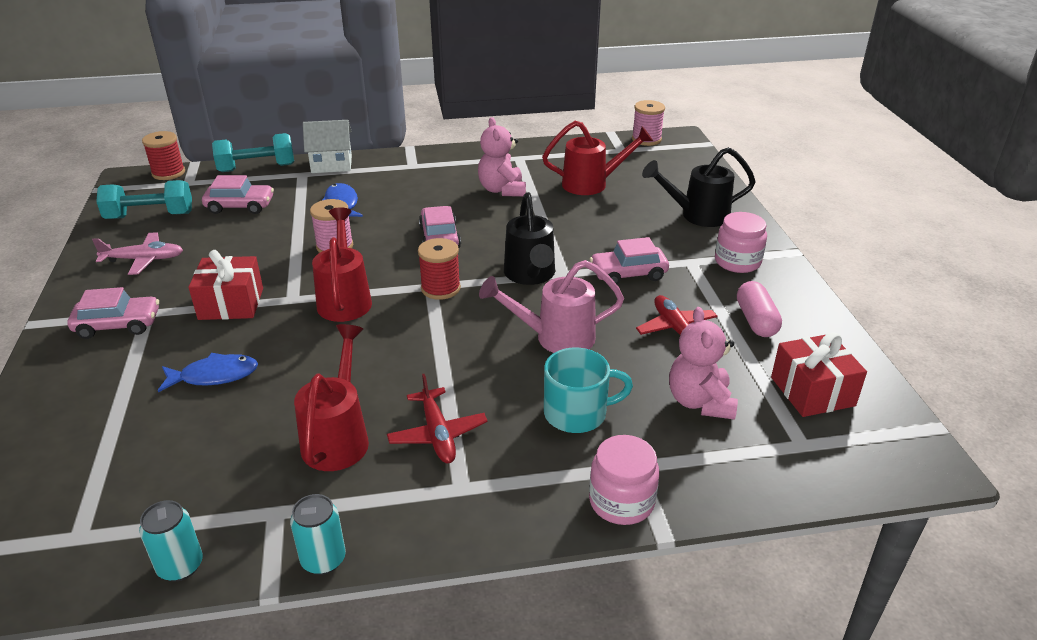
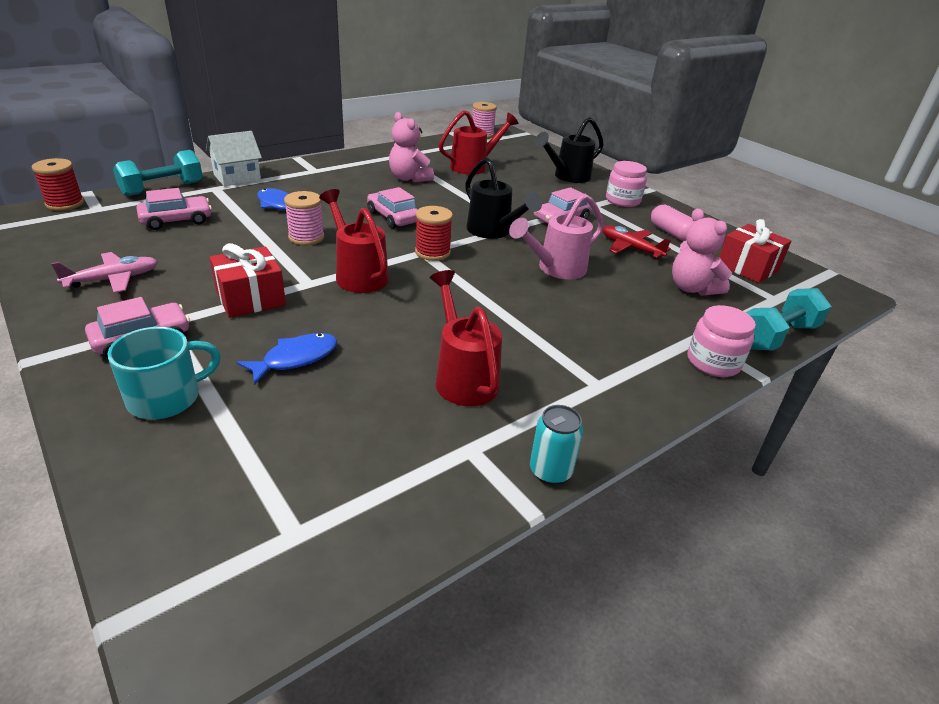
camera: 30 degrees left, 0 degrees up
turquoise dumbbell [96,180,192,219] -> turquoise dumbbell moved to [746,288,832,351]
turquoise can [139,500,203,582] -> none
red plane [387,374,488,463] -> none
turquoise mug [544,348,633,433] -> turquoise mug moved to [107,327,221,420]

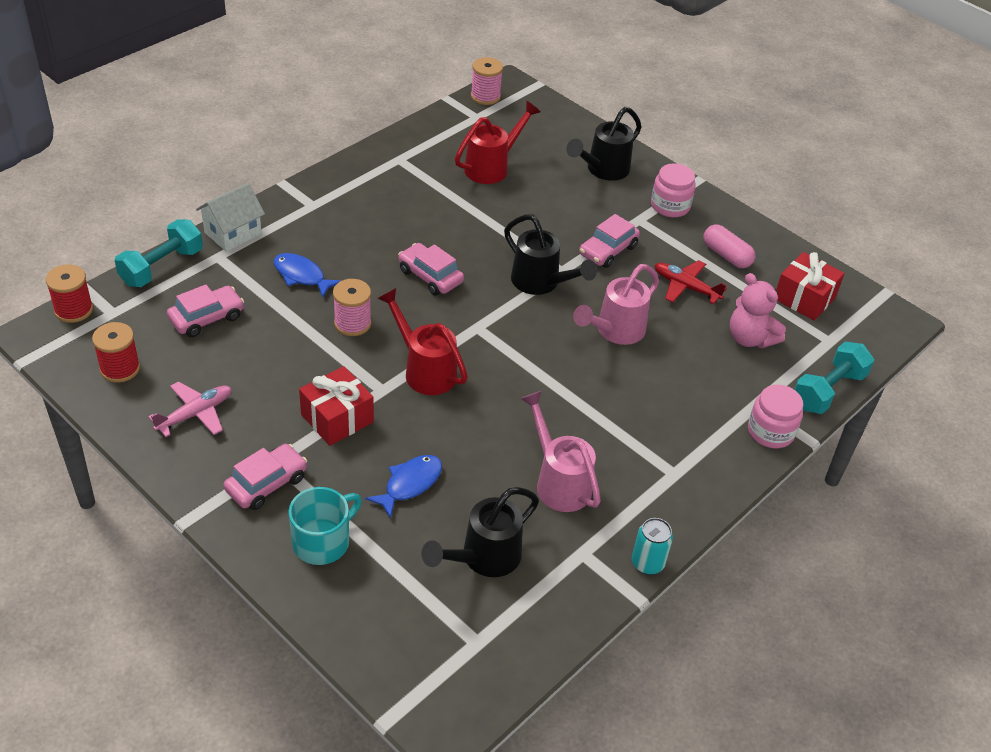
camera: 10 degrees left, 10 degrees up
pink teddy bear [389,112,434,182] -> none
red spool [415,206,453,261] -> red spool moved to [92,322,140,383]
red watering can [430,270,502,406] -> pink watering can [520,391,601,512]
none -> black watering can [421,487,539,577]

